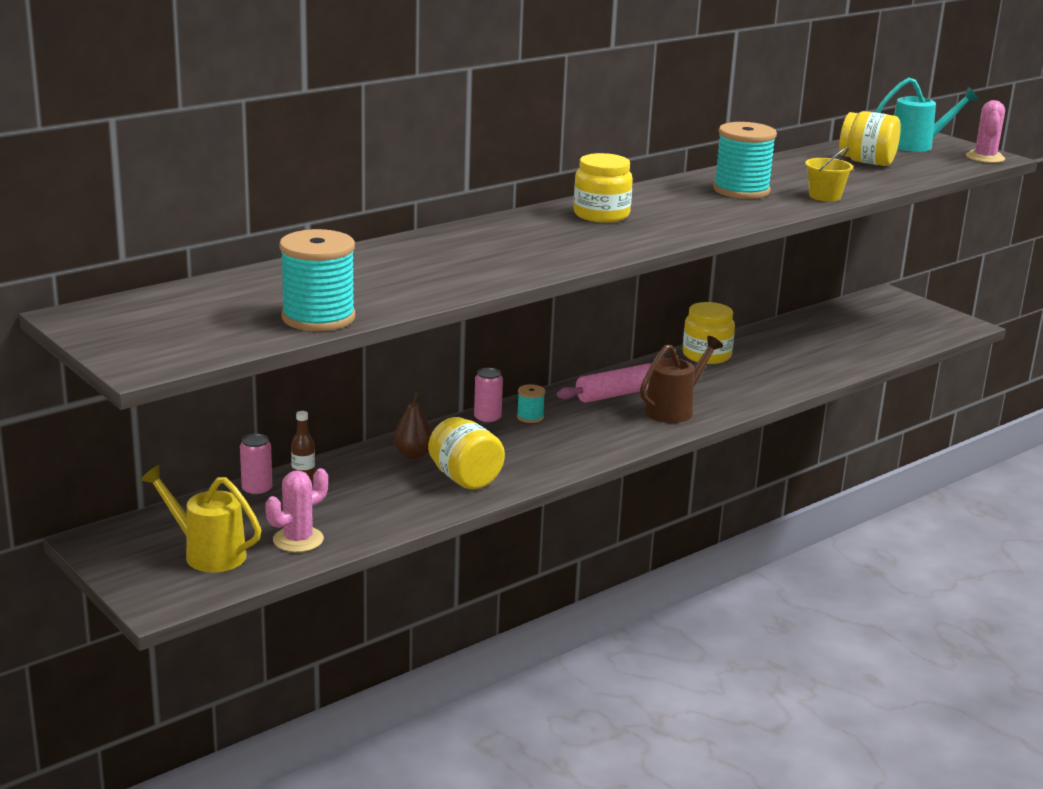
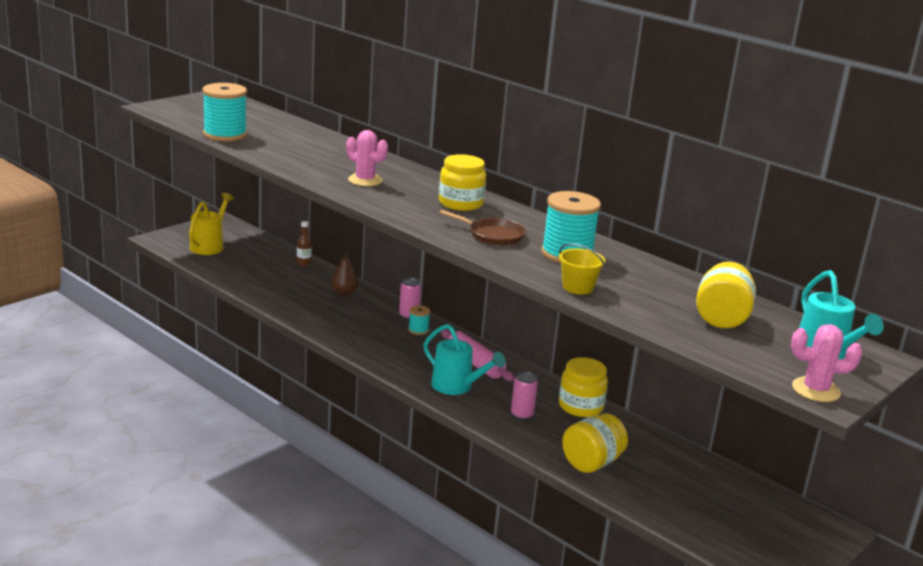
camera: 80 degrees right, 0 degrees up
pink can [240,434,272,496] -> pink can moved to [511,372,538,420]
pink cactus [265,468,328,552] -> pink cactus moved to [346,130,388,186]
yellow jar [428,417,505,490] -> yellow jar moved to [562,413,628,473]
brown watering can [640,336,723,423] -> turquoise watering can [423,324,505,395]
none -> brown pan [439,210,526,246]

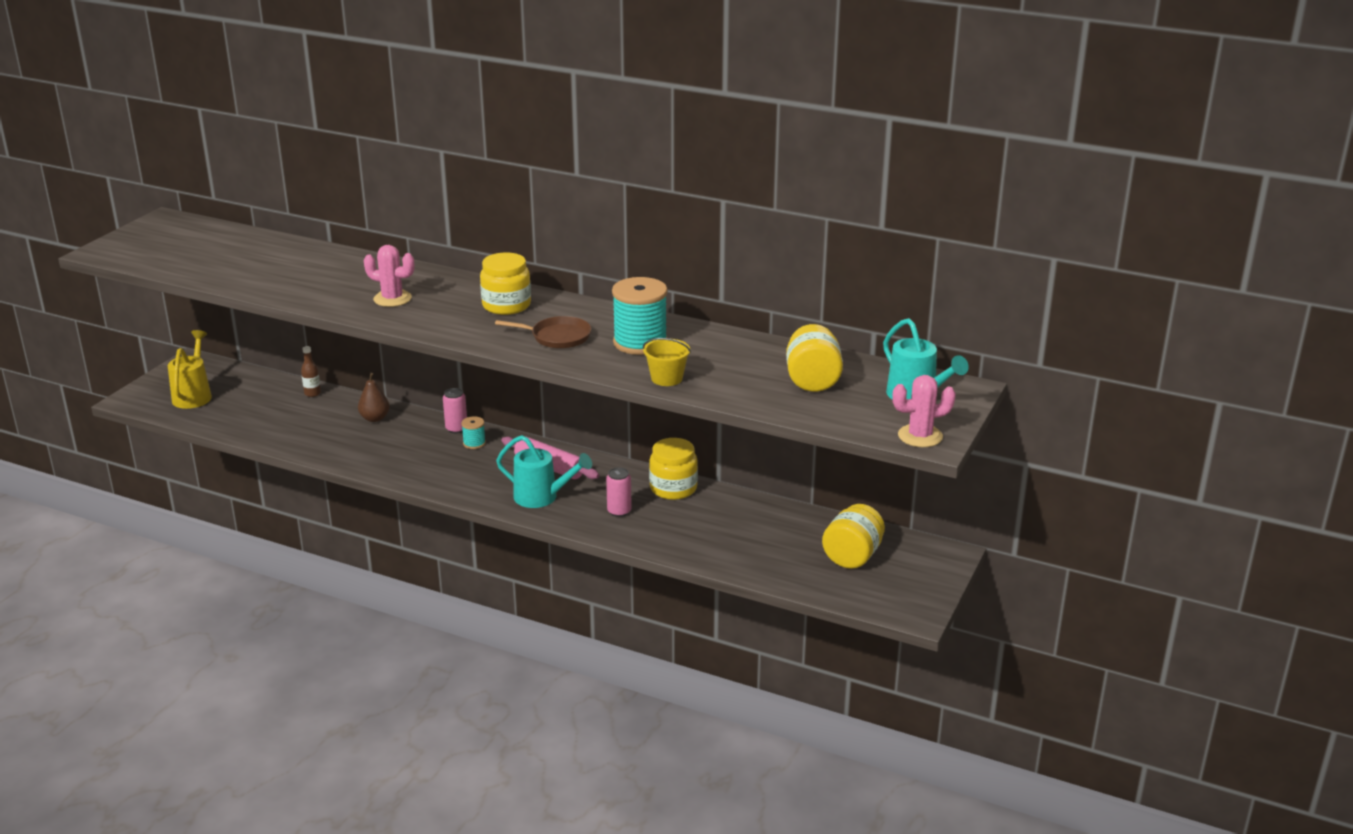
camera: 15 degrees left, 5 degrees up
turquoise spool [202,83,247,141] -> none
yellow jar [562,413,628,473] -> yellow jar moved to [822,504,885,569]

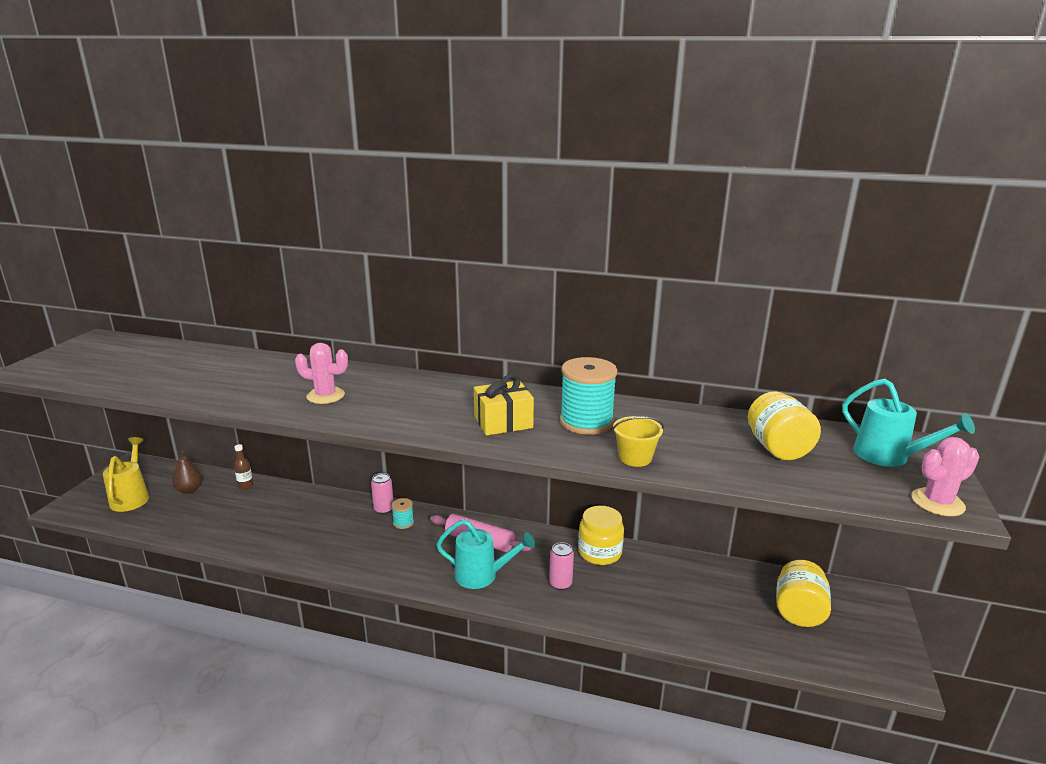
camera: 10 degrees left, 5 degrees down
brown pear [358,373,390,422] -> brown pear moved to [172,450,203,494]
yellow jar [480,252,531,315] -> none
brown pan [495,316,591,348] -> yellow gift [474,374,534,435]

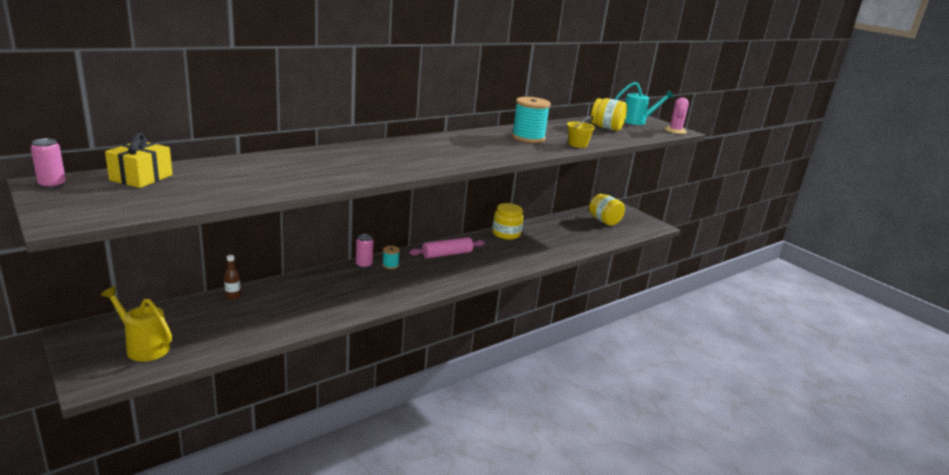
camera: 55 degrees left, 0 degrees up
brown pear [172,450,203,494] -> none
pink cactus [295,343,348,404] -> none
turquoise watering can [436,519,535,589] -> none
yellow gift [474,374,534,435] -> yellow gift moved to [105,133,173,188]
pink can [549,542,574,590] -> pink can moved to [31,138,66,188]

